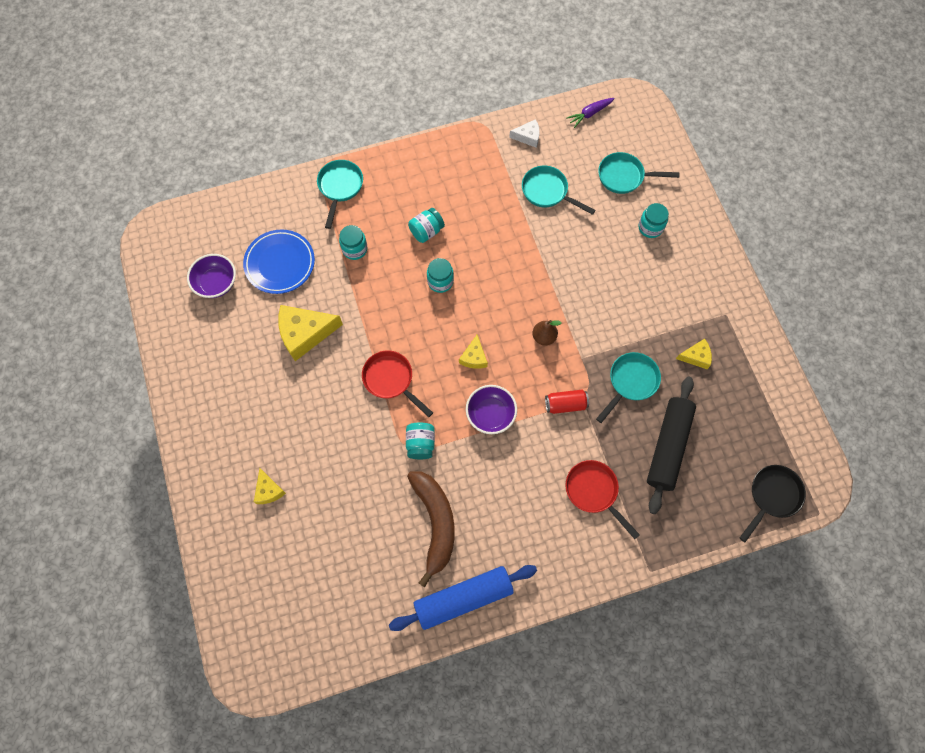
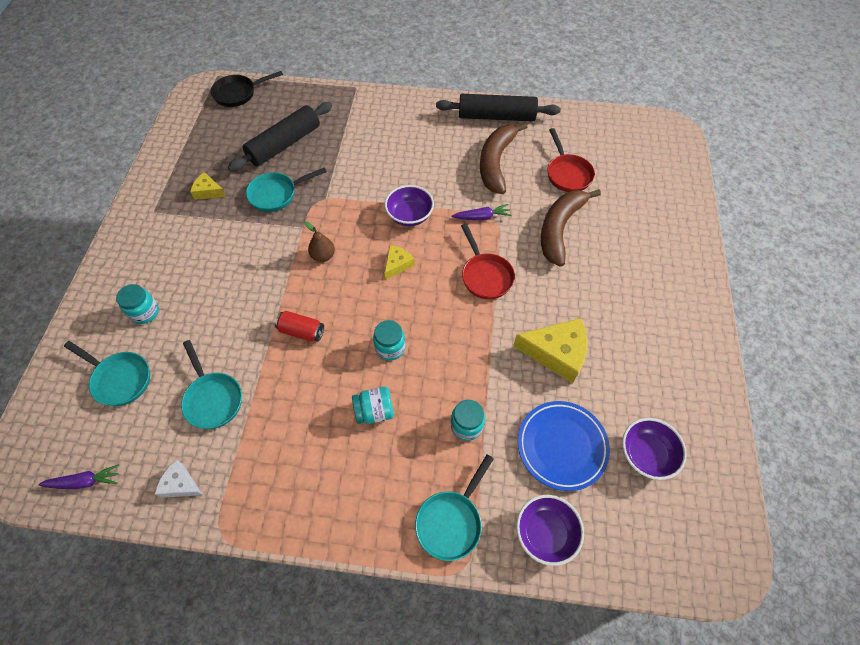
camera: 155 degrees left, 10 degrees down
yellow cheese [254,468,286,504] -> none
blue rolling pin [389,565,537,631] -> black rolling pin [436,94,561,122]
turquoise jar [406,423,435,459] -> purple carrot [451,204,512,220]
red can [545,390,589,414] -> red can moved to [275,311,324,342]
red pan [565,460,640,539] -> red pan moved to [547,128,595,192]
none -> purple bowl [516,495,584,566]
none -> brown banana [541,189,601,267]

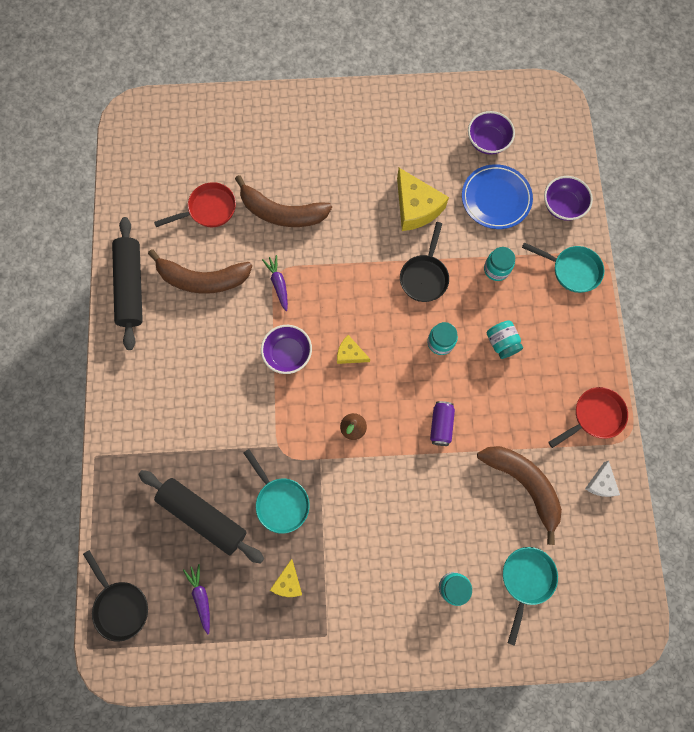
camera: 100 degrees left, 15 degrees up
purple carrot [38,464,120,489] -> purple carrot moved to [183,564,210,634]
turquoise pan [181,340,242,429] -> brown banana [477,446,562,545]
red can [275,311,324,342] -> purple can [430,401,455,446]
red pan [461,224,515,299] -> red pan moved to [548,387,628,448]
yellow cheese [513,318,588,384] -> yellow cheese turned 150 degrees clockwise [397,168,449,231]
none -> black pan [400,222,449,302]

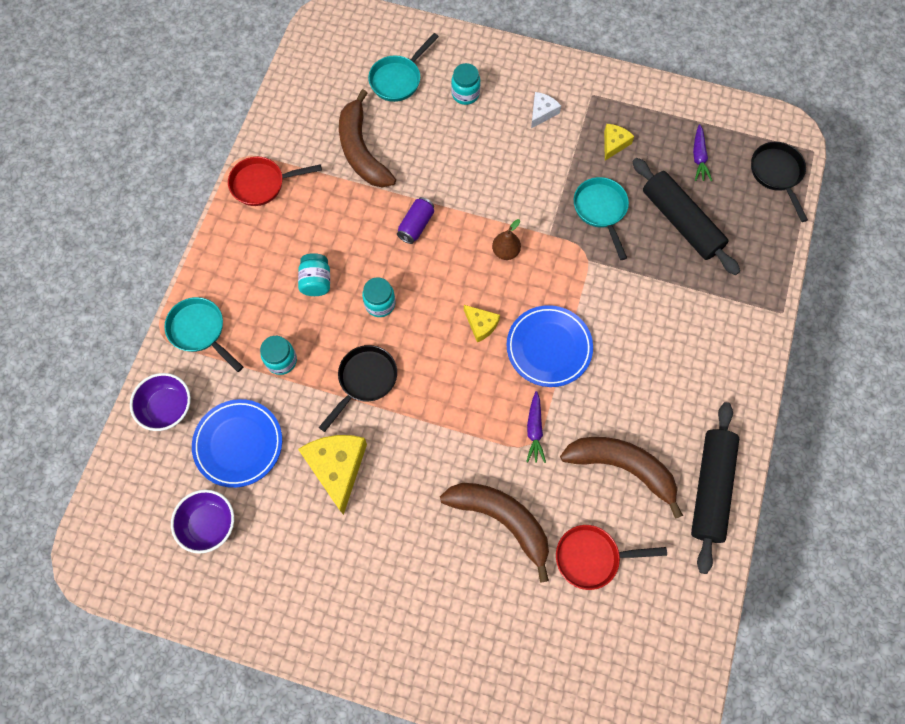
camera: 160 degrees left, 5 degrees down
purple bowl [261,325,312,374] -> blue plate [506,305,593,387]
white cheese [585,461,620,497] -> white cheese moved to [531,92,561,128]

